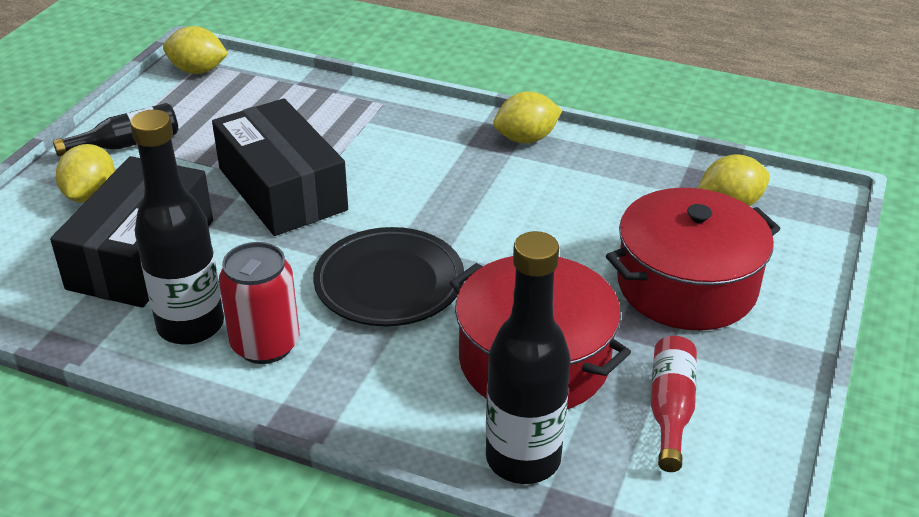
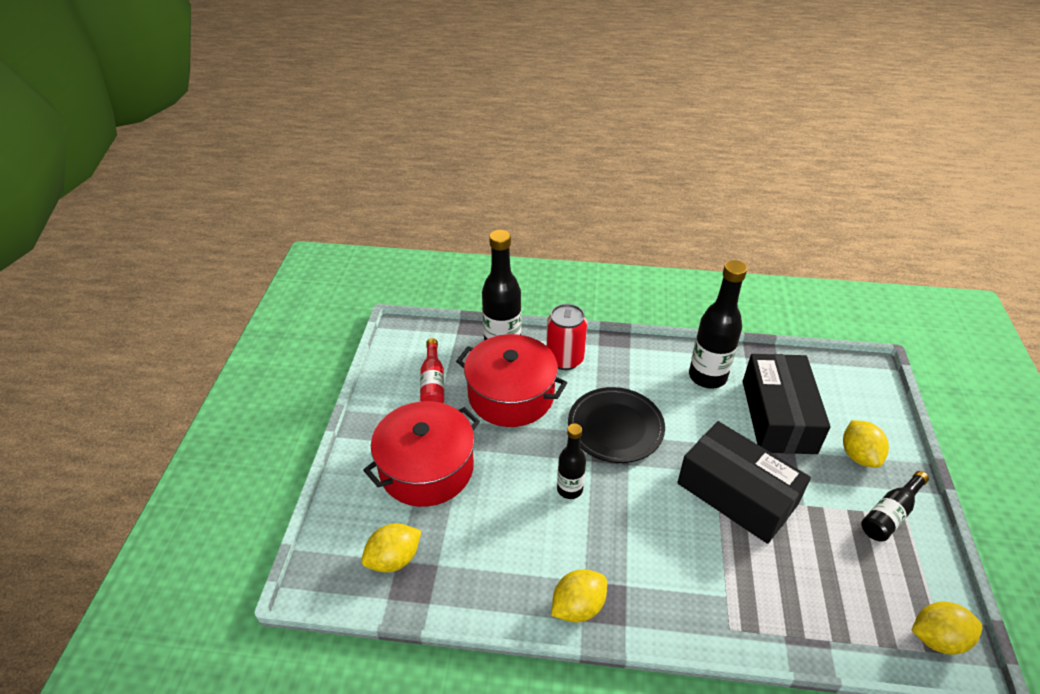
camera: 165 degrees right, 5 degrees up
red can [219,242,299,364] -> red can moved to [546,304,587,370]
none -> black bottle [557,424,586,499]

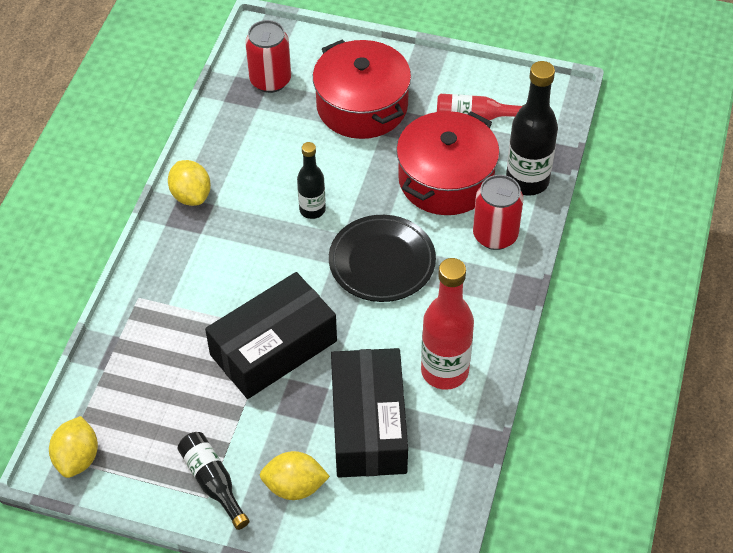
camera: 100 degrees right, 10 degrees up
yellow lemon [361,523,421,572] -> red can [245,20,291,93]
black bottle [689,260,747,389] -> red bottle [421,258,474,390]
black box [743,354,830,454] -> black box turned 75 degrees clockwise [331,348,408,478]

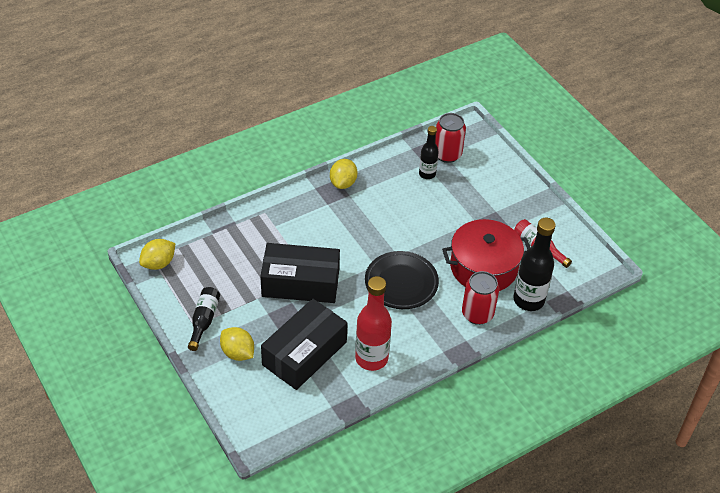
camera: 40 degrees right, 5 degrees down
black bottle [297,142,326,219] -> black bottle moved to [419,126,439,179]
red pot [313,39,411,139] -> none

